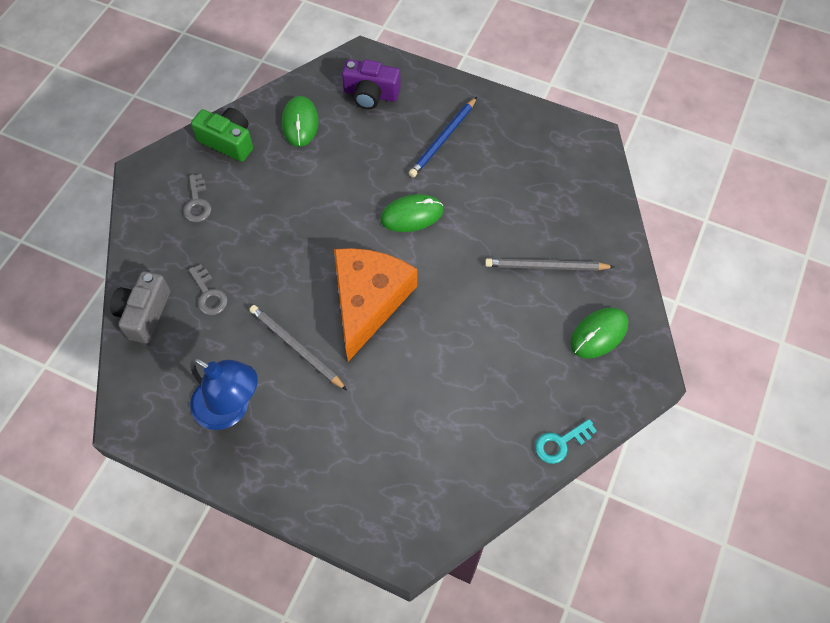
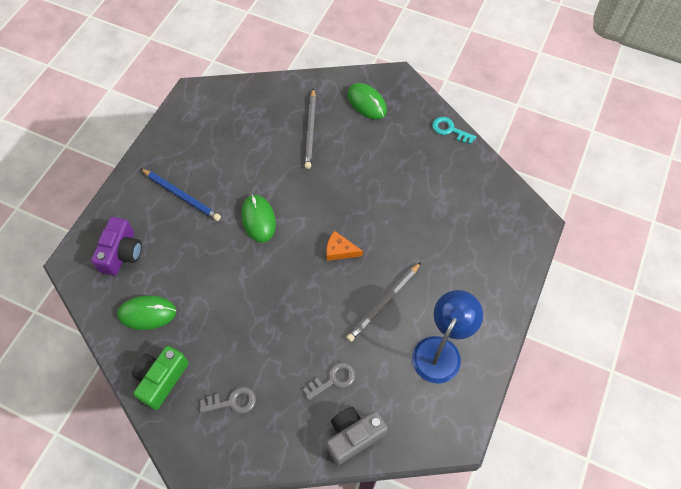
camera: 90 degrees left, 0 degrees up
grey camera [110,271,170,344] -> grey camera turned 135 degrees clockwise [326,407,388,465]
orange cheese [334,248,417,362] -> orange cheese [326,231,363,261], size x0.41
turquoise key [535,419,597,464] -> turquoise key turned 150 degrees clockwise [432,117,476,144]

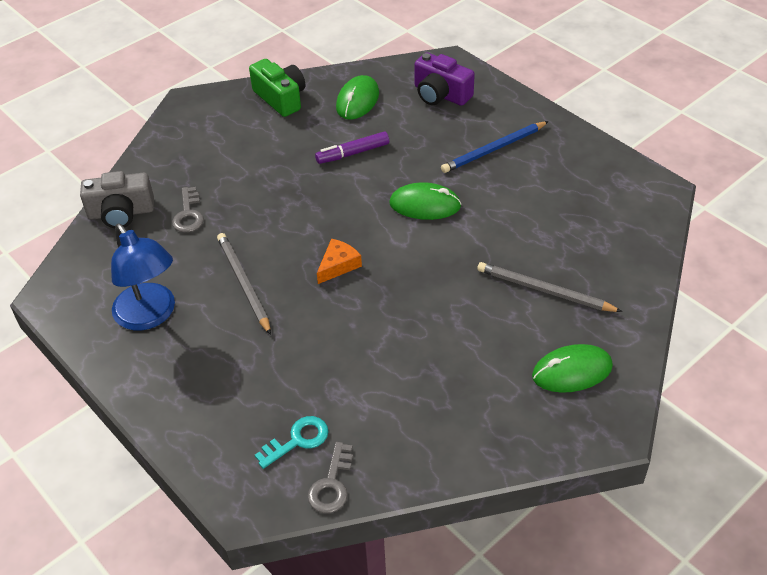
camera: 115 degrees right, 15 degrees down
grey key [200,386,256,414] -> grey key moved to [308,442,353,513]
grey camera [326,407,388,465] -> grey camera turned 90 degrees clockwise [80,171,154,228]
turquoise key [432,117,476,144] -> turquoise key moved to [255,416,328,469]
none -> purple marker [315,132,389,164]

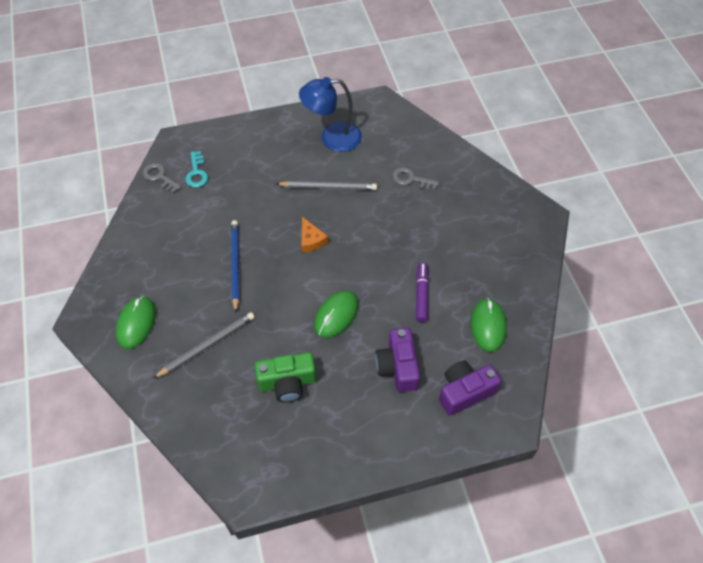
camera: 115 degrees right, 10 degrees up
grey camera [80,171,154,228] -> none
green camera [249,59,305,117] -> green camera moved to [255,352,316,403]
green mouse [336,75,379,120] -> green mouse turned 45 degrees clockwise [471,298,507,352]
blue pencil [441,121,549,173] -> blue pencil moved to [231,220,239,313]
none -> purple camera [375,328,420,392]

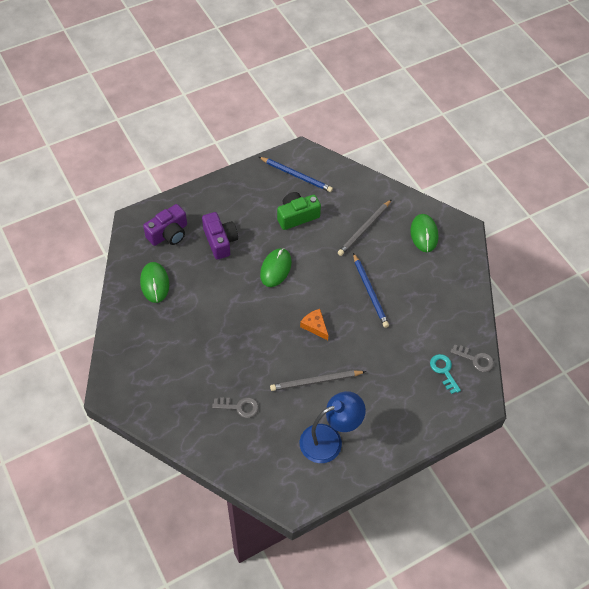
camera: 165 degrees right, 0 degrees up
purple marker [416,262,429,322] -> none
none -> blue pencil [259,157,333,192]

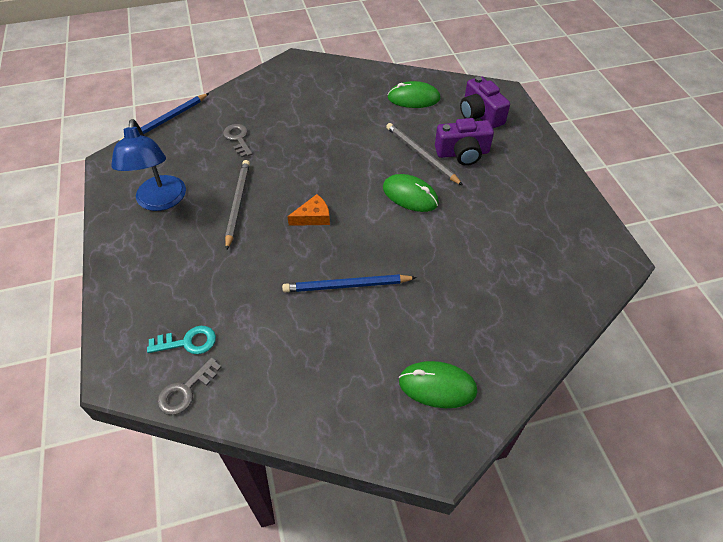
camera: 105 degrees right, 5 degrees down
grey key [212,397,259,418] -> grey key turned 135 degrees clockwise [223,124,252,158]
blue pencil [259,157,333,192] -> blue pencil moved to [119,93,209,141]
green camera [277,192,321,230] -> none
grey pencil [338,199,392,256] -> grey pencil moved to [386,123,463,186]

